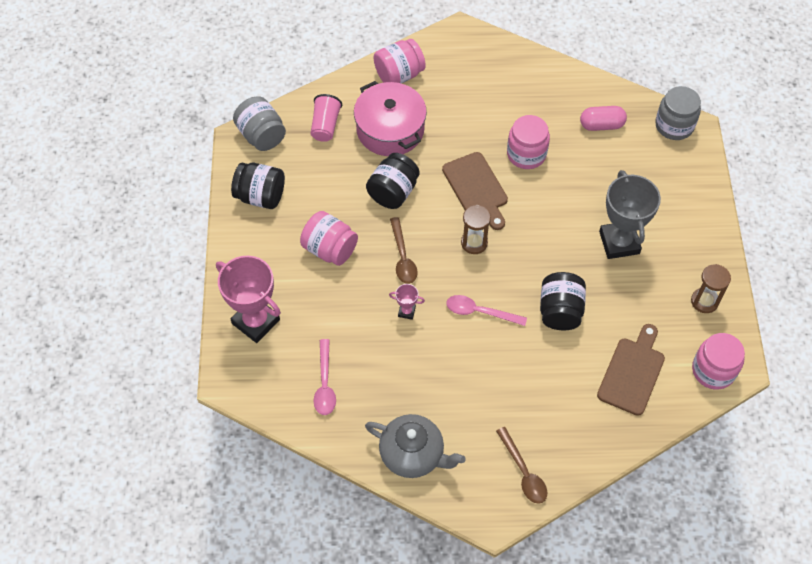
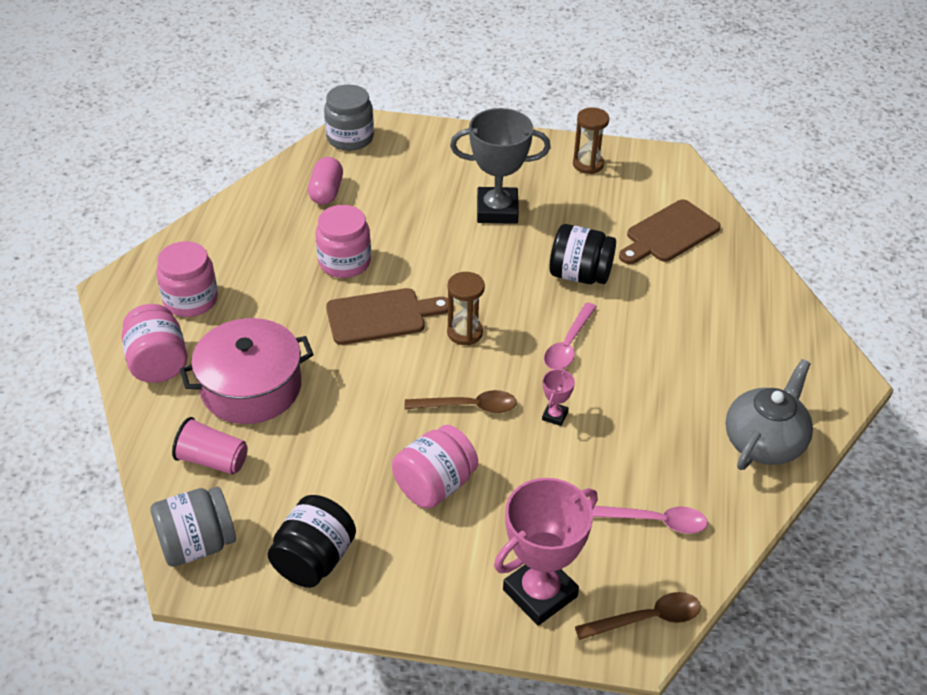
camera: 80 degrees left, 15 degrees down
black jar [366,153,420,209] -> none
brown spoon [496,427,547,504] -> brown spoon moved to [575,592,701,640]
brown cutting board [597,324,665,416] -> brown cutting board turned 75 degrees counterclockwise [619,200,721,264]
pink jar [692,333,745,390] -> pink jar moved to [156,241,218,317]

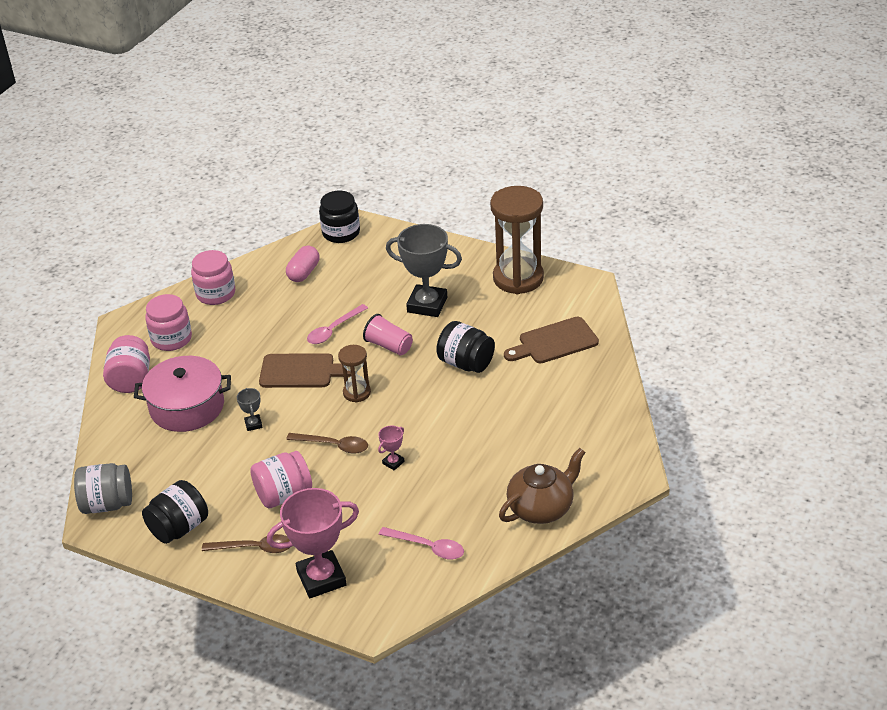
camera: 20 degrees right, 5 degrees down
pink cup [172,417,248,475] -> pink cup moved to [363,314,413,355]
pink jar [316,205,371,278] -> pink jar moved to [191,250,235,305]
grey jar [324,85,374,151] -> black jar [319,191,360,243]
pink spoon [544,302,597,370] -> pink spoon moved to [307,304,368,344]
brown hourglass [573,107,609,174] -> brown hourglass [490,186,544,294], size x1.97
brown spoon [575,592,701,640] -> brown spoon moved to [202,534,290,553]
grey teapot [726,359,813,470] -> brown teapot [499,448,586,524]
none -> grey trophy [237,388,263,431]

